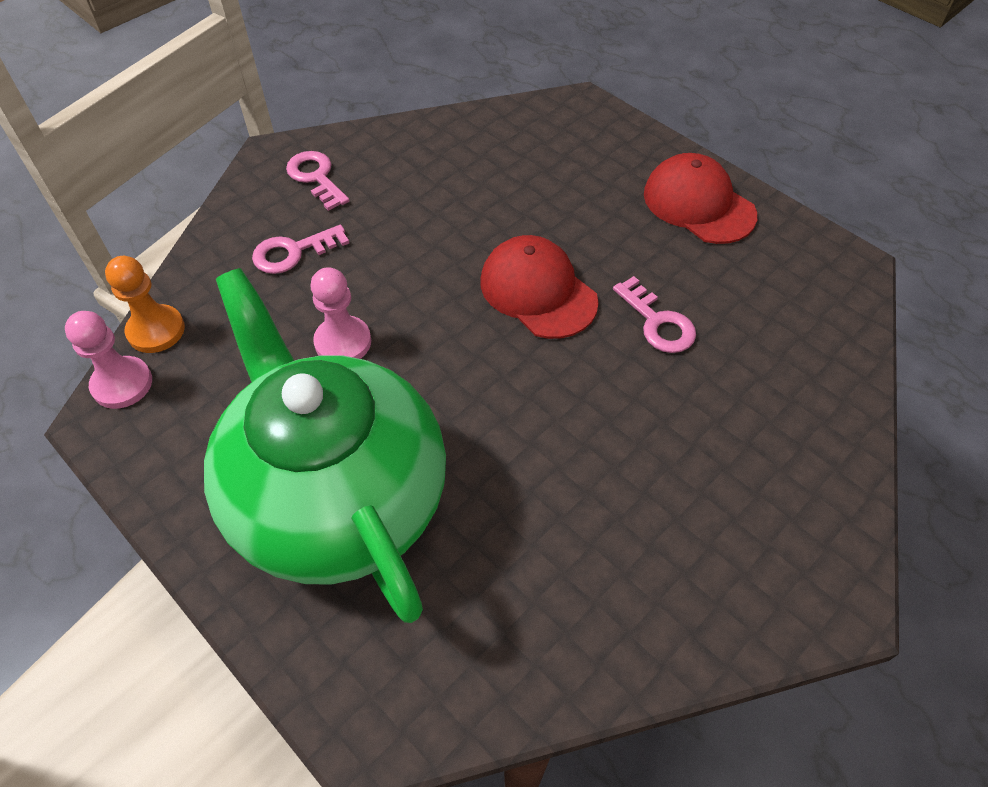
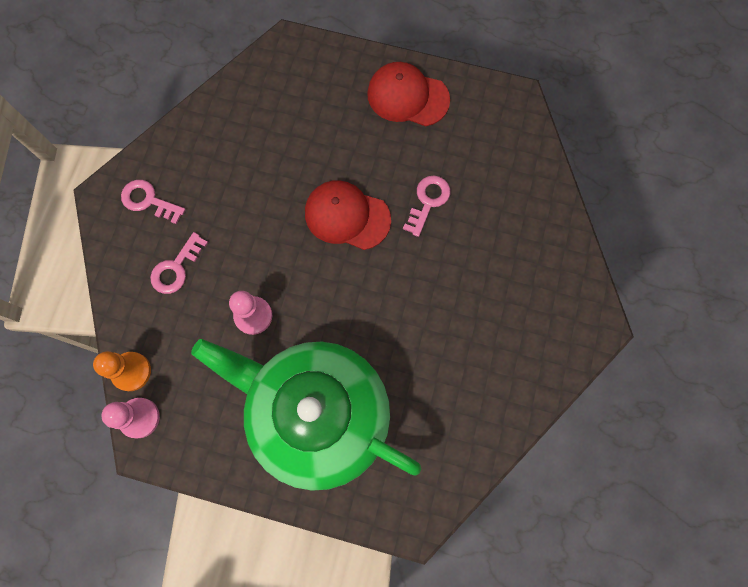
camera: 30 degrees left, 20 degrees up
pink key [613,276,696,353] -> pink key turned 90 degrees counterclockwise [403,176,450,237]

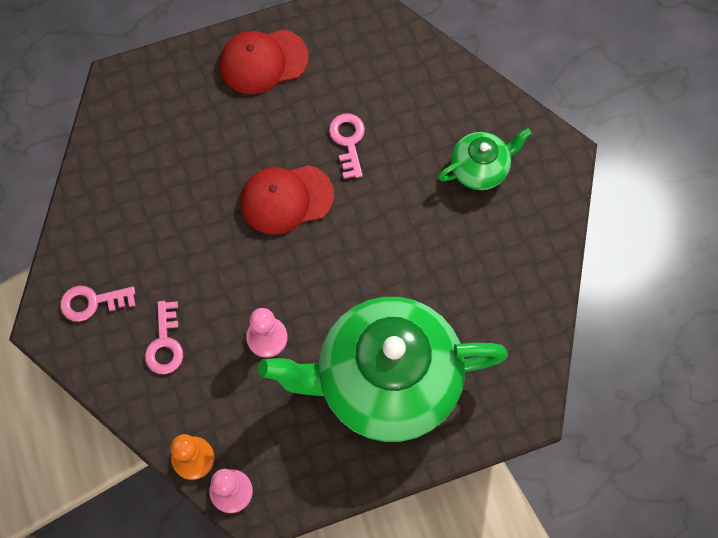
camera: 35 degrees left, 5 degrees down
none -> green teapot [438,128,532,190]

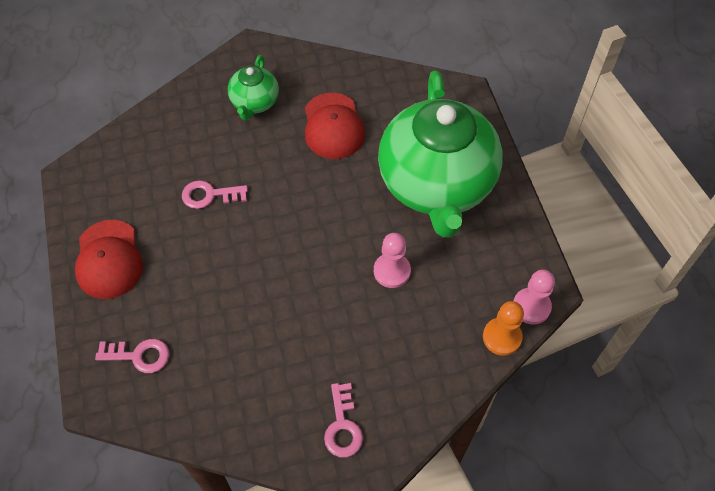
camera: 85 degrees left, 10 degrees down
pink key [145,301,183,374] -> pink key moved to [95,339,169,373]
red cap [241,165,334,235] -> red cap moved to [305,93,365,159]
green teapot [438,128,532,190] -> green teapot turned 150 degrees counterclockwise [228,55,279,120]

